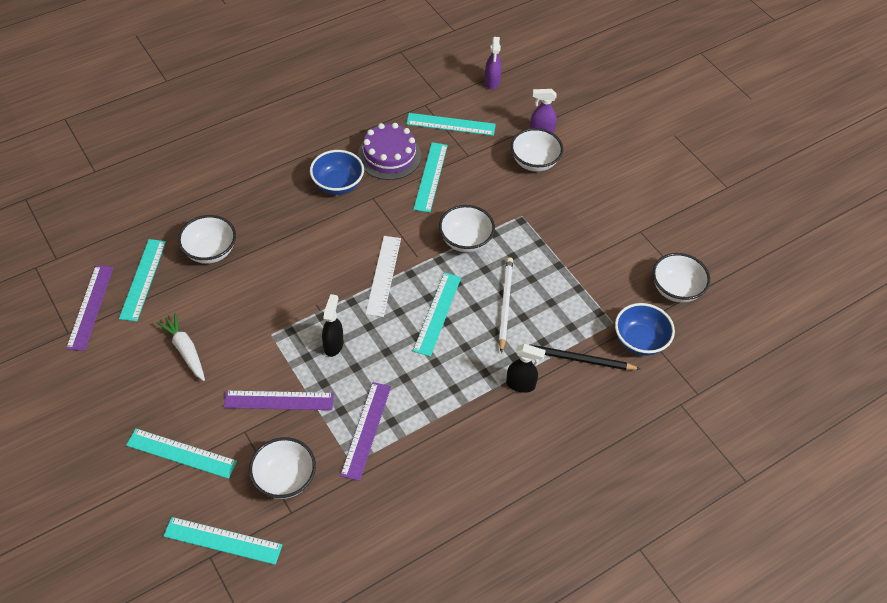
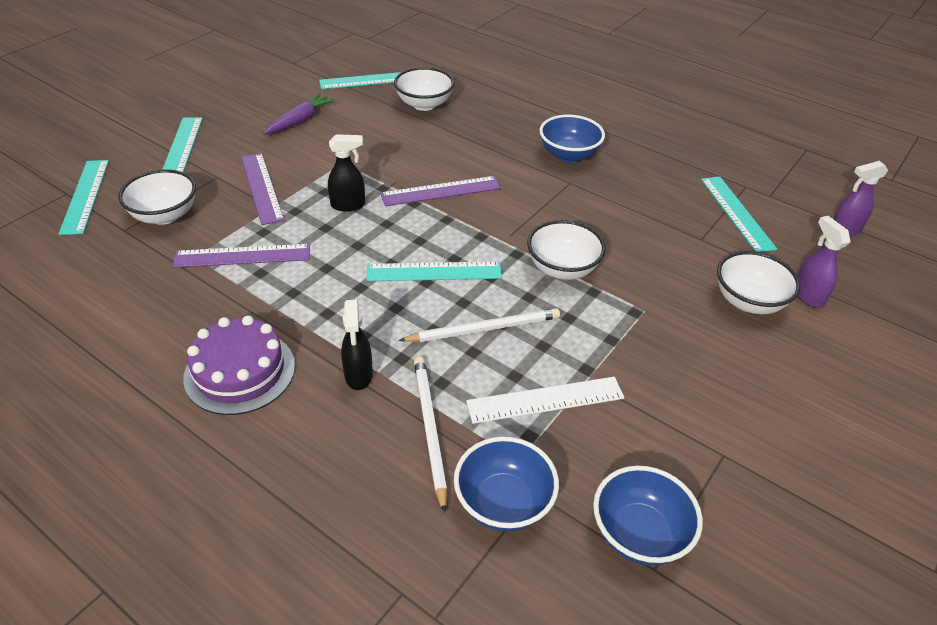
camera: 70 degrees right, 10 degrees down
purple ruler [66,265,114,351] -> purple ruler moved to [380,176,501,206]
white carrot [156,313,205,381] -> purple carrot [263,93,335,135]
purple cake [358,123,421,180] -> purple cake moved to [183,315,295,415]
white ruler [366,236,401,317] -> white ruler moved to [466,377,624,424]
turquoise ruler [413,142,448,213] -> none
black pencil [527,344,640,370] -> white pencil [414,357,447,513]
white bowl [653,253,710,303] -> blue bowl [593,466,703,565]

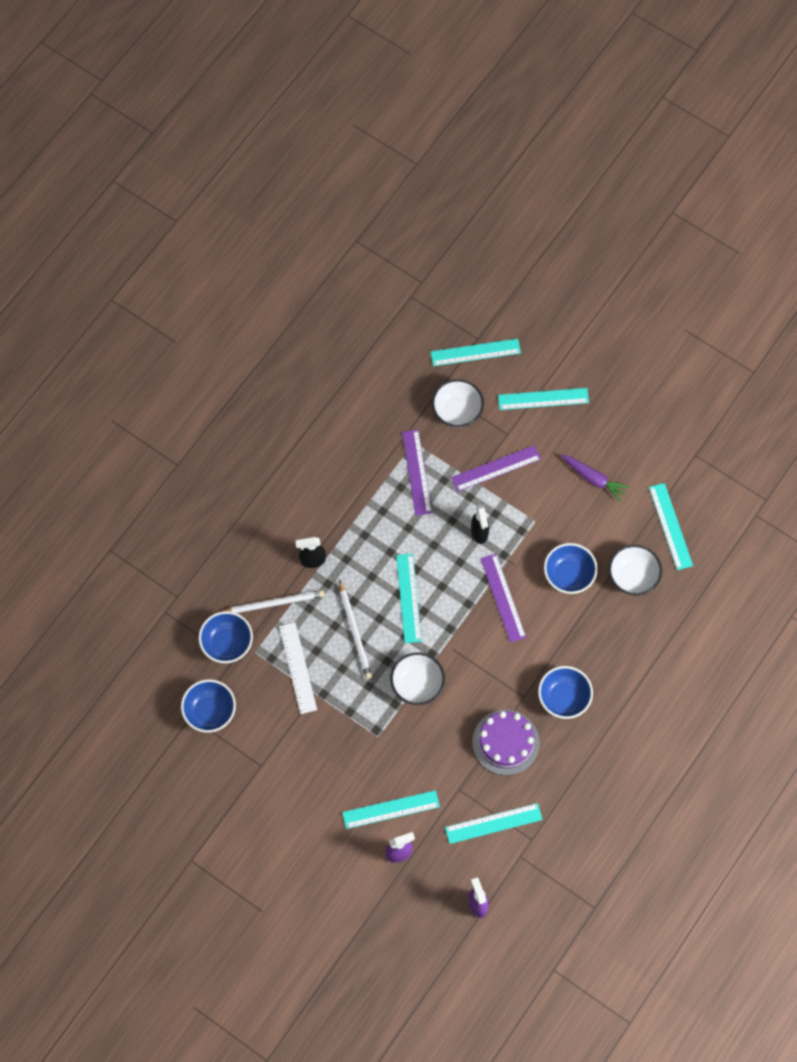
camera: 90 degrees right, 25 degrees up
purple cake [183,315,295,415] -> purple cake moved to [472,710,540,775]
white bowl [717,251,801,314] -> turquoise ruler [342,790,440,829]
none -> blue bowl [544,543,598,594]

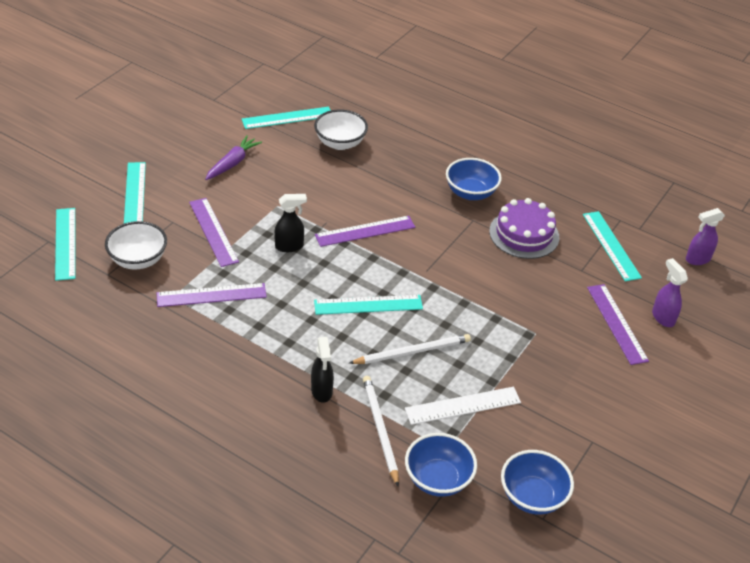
camera: 95 degrees left, 25 degrees down
turquoise ruler [342,790,440,829] -> purple ruler [587,284,649,365]
white bowl [390,652,445,705] -> none
blue bowl [544,543,598,594] -> none

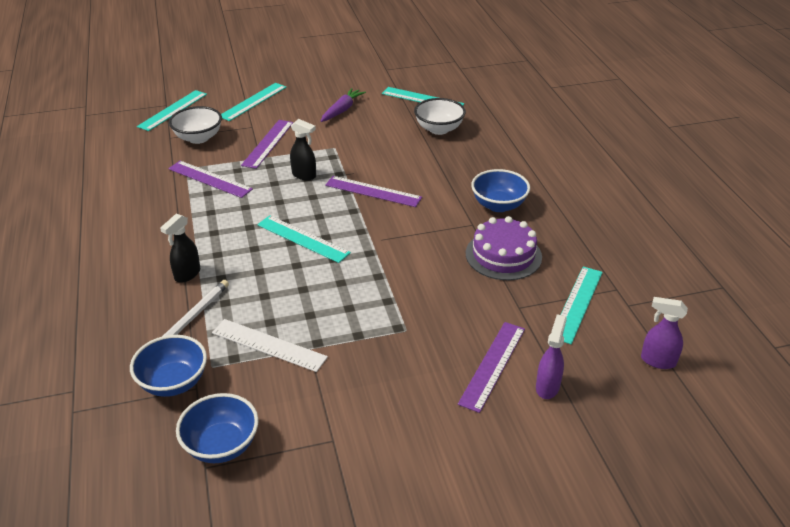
camera: 45 degrees right, 5 degrees down
purple carrot [205,135,262,180] -> purple carrot turned 45 degrees counterclockwise [321,88,366,122]
white pencil [349,334,471,364] -> none

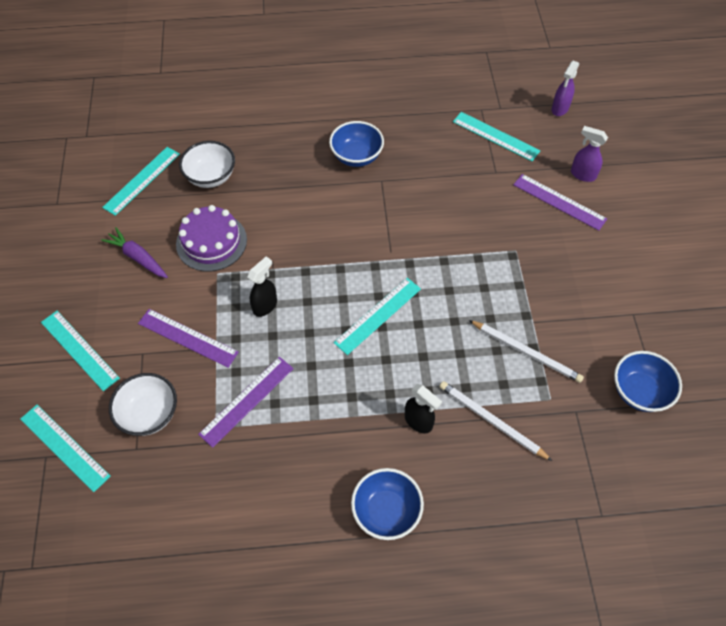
camera: 80 degrees left, 20 degrees up
blue bowl [130,335,207,397] -> blue bowl moved to [351,468,424,540]
white ruler [212,319,328,372] -> white pencil [469,320,584,383]
purple ruler [325,176,422,207] -> none
purple cake [466,216,542,280] -> purple cake moved to [176,205,247,272]

